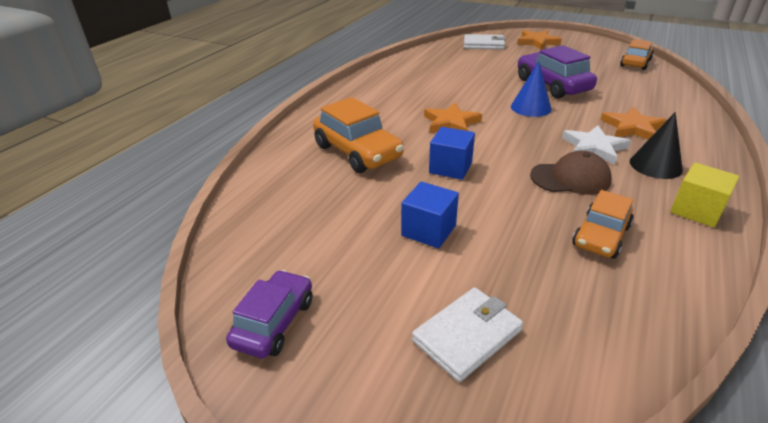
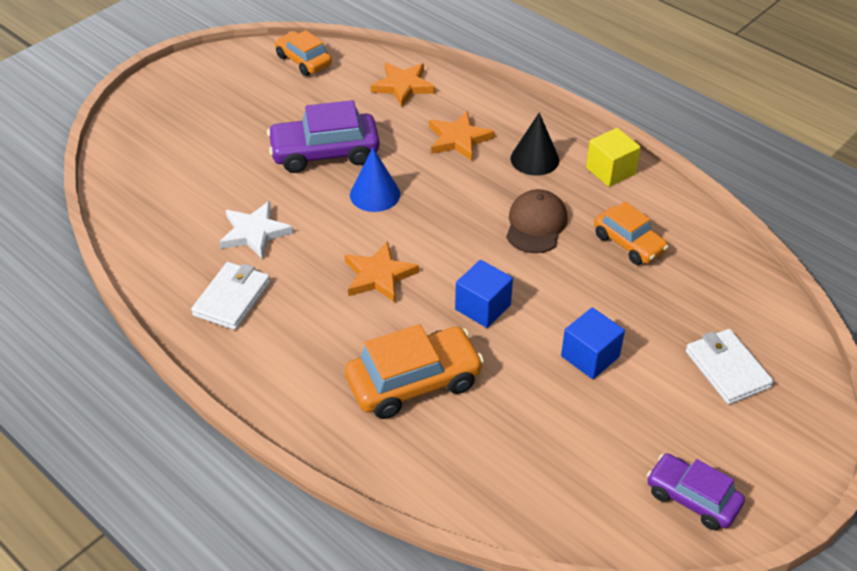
camera: 75 degrees left, 10 degrees up
white wallet [464,34,506,50] -> white wallet moved to [191,262,270,330]
orange star [517,30,562,50] -> orange star moved to [371,63,435,107]
white star [562,125,631,165] -> white star moved to [219,201,293,260]

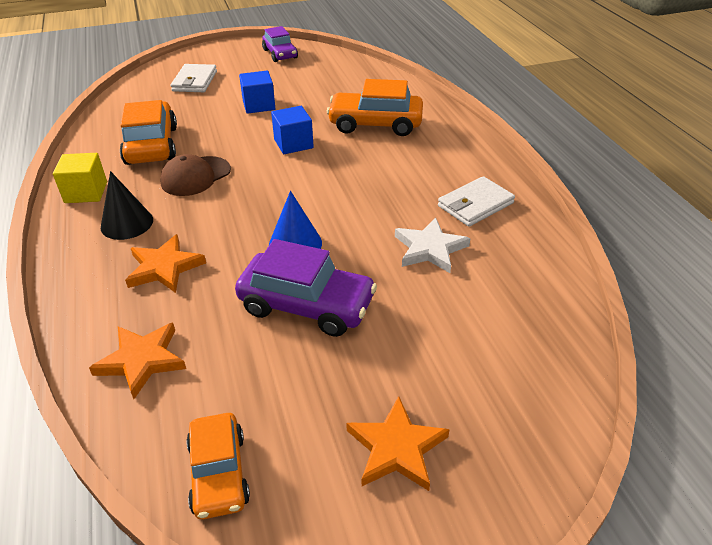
camera: 150 degrees left, 5 degrees down
orange star [345,241,419,302] -> orange star moved to [346,396,450,491]
orange car [594,202,669,265] -> orange car [120,100,177,165], size x1.55

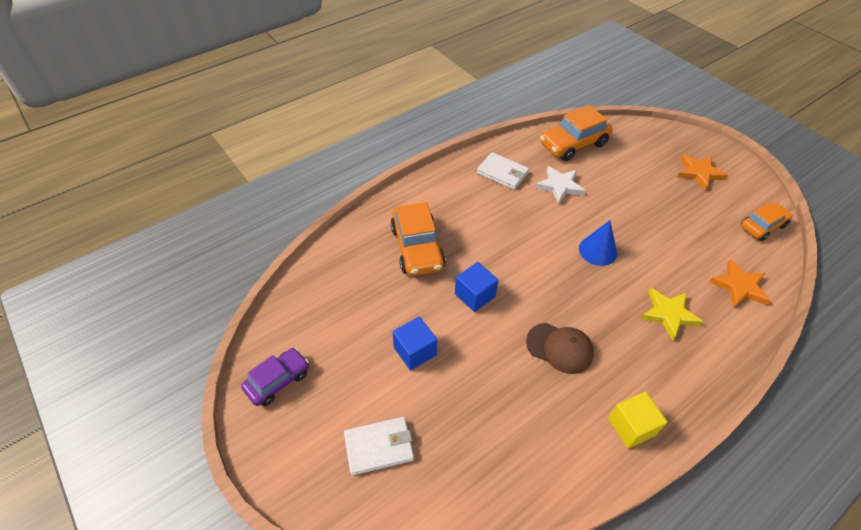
camera: 110 degrees left, 10 degrees up
black cone [101,171,153,240] -> none
orange car [120,100,177,165] -> orange car moved to [540,105,613,161]
orange star [125,234,206,293] -> yellow star [640,288,703,340]
purple car [235,239,377,337] -> none

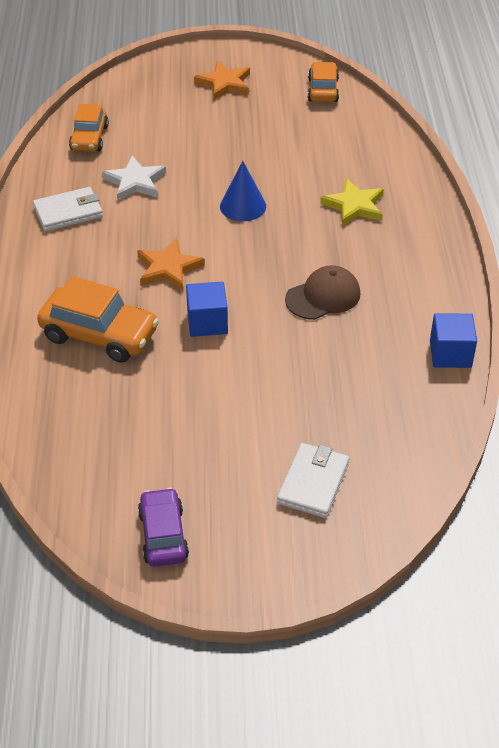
camera: 55 degrees left, 5 degrees down
blue cube [392,316,437,370] -> blue cube moved to [430,313,477,368]
orange car [540,105,613,161] -> orange car [69,104,109,151], size x0.64
yellow cube [608,392,668,449] -> none
orange star [709,260,771,308] -> orange star moved to [137,239,205,291]

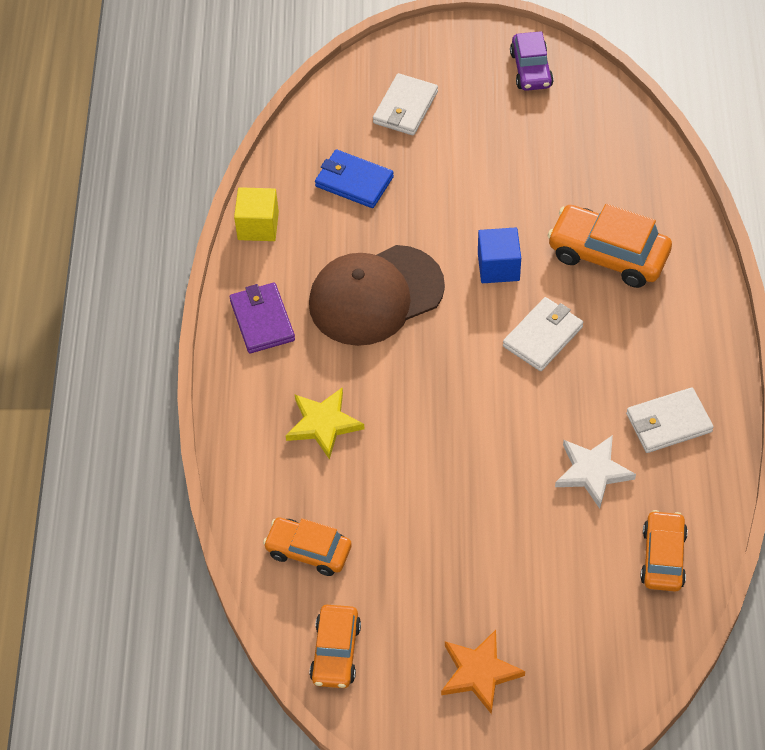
camera: 175 degrees left, 10 degrees up
orange star [137,239,205,291] -> white wallet [503,297,583,371]
blue cone [220,161,266,221] -> none
brown cap [285,265,360,320] -> brown cap [309,245,445,346], size x1.68
blue cube [430,313,477,368] -> yellow cube [234,187,279,241]
none -> purple wallet [230,283,295,354]
none -> orange car [263,518,351,576]
none -> blue wallet [315,149,394,208]

